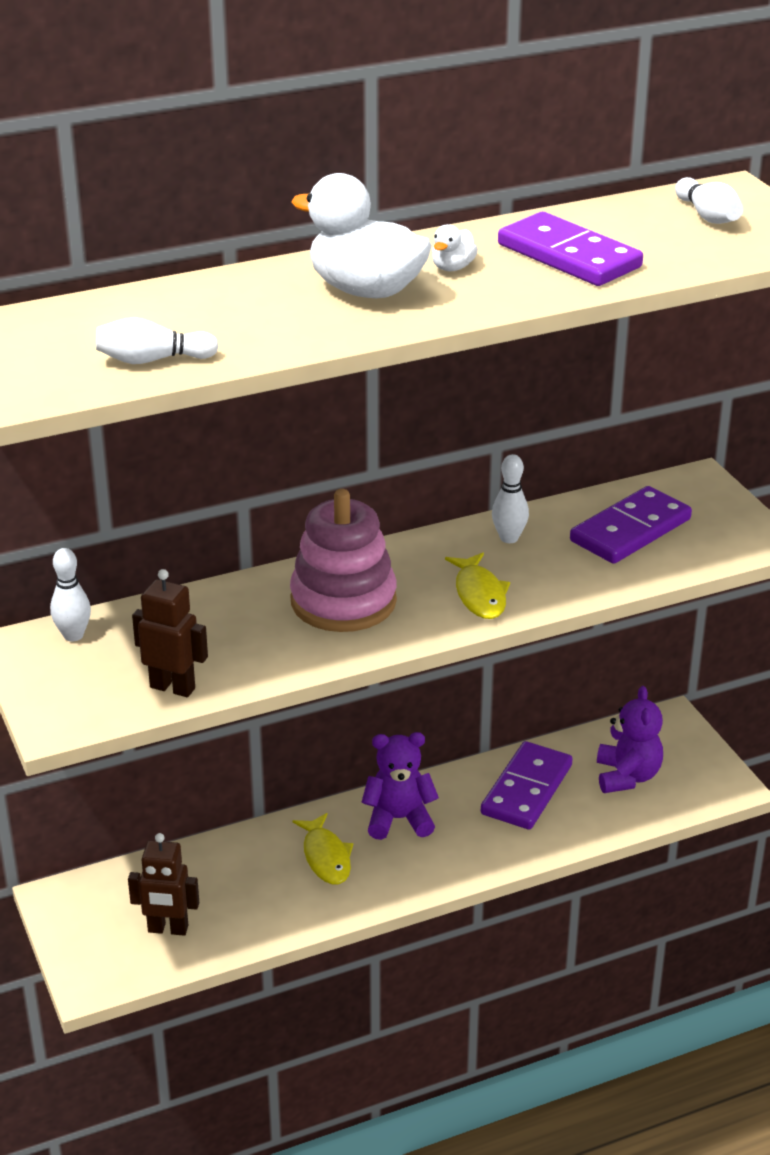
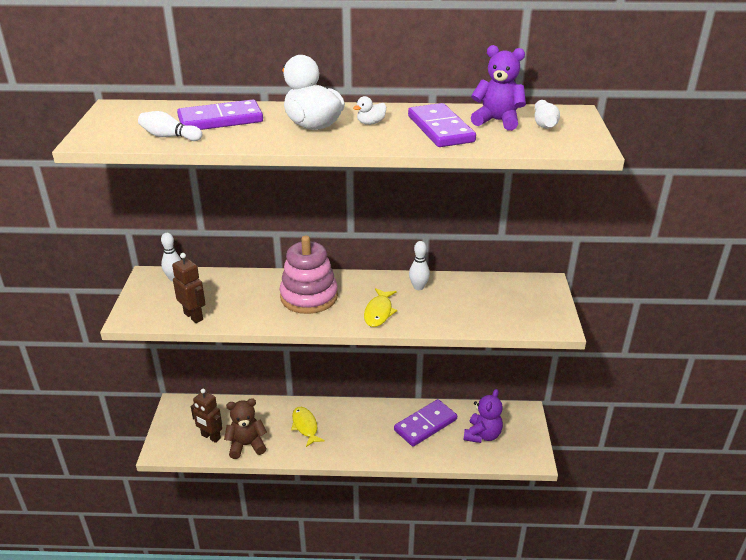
camera: 25 degrees right, 0 degrees up
yellow fish [292,813,353,884] -> yellow fish turned 150 degrees clockwise [291,407,325,447]
purple teddy bear [361,732,439,840] -> purple teddy bear moved to [471,45,526,131]
purple domino [570,486,692,564] -> purple domino moved to [177,99,263,130]
none -> brown teddy bear [224,398,267,459]

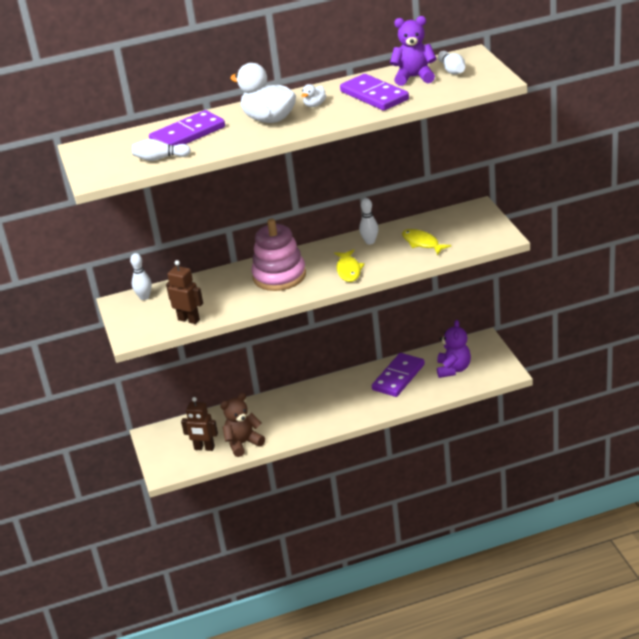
camera: 15 degrees left, 0 degrees up
yellow fish [291,407,325,447] -> yellow fish moved to [402,229,452,255]

